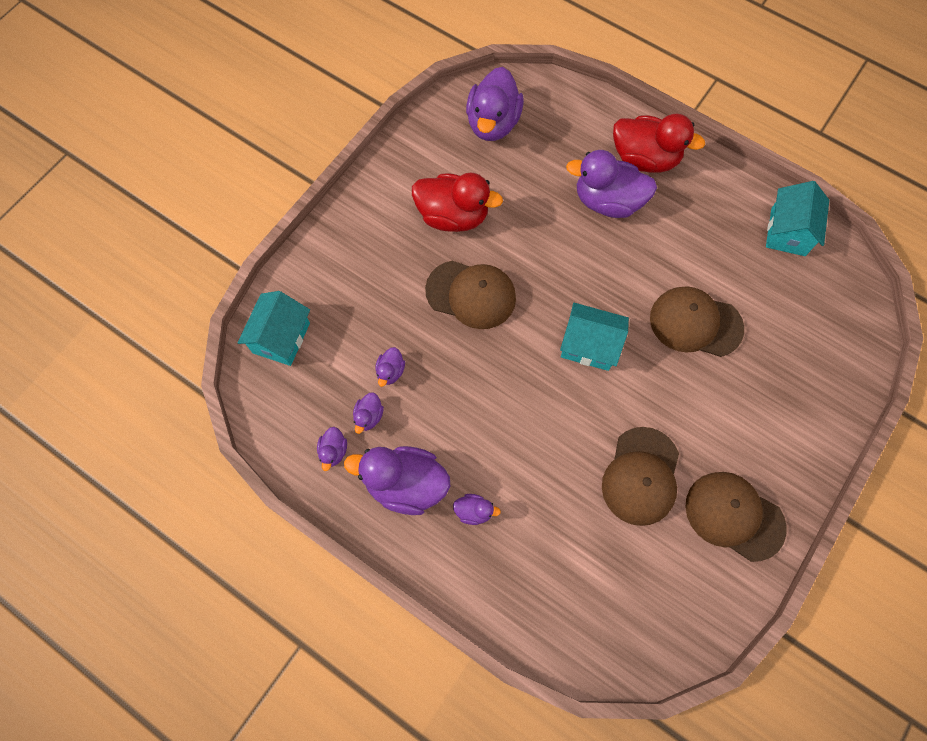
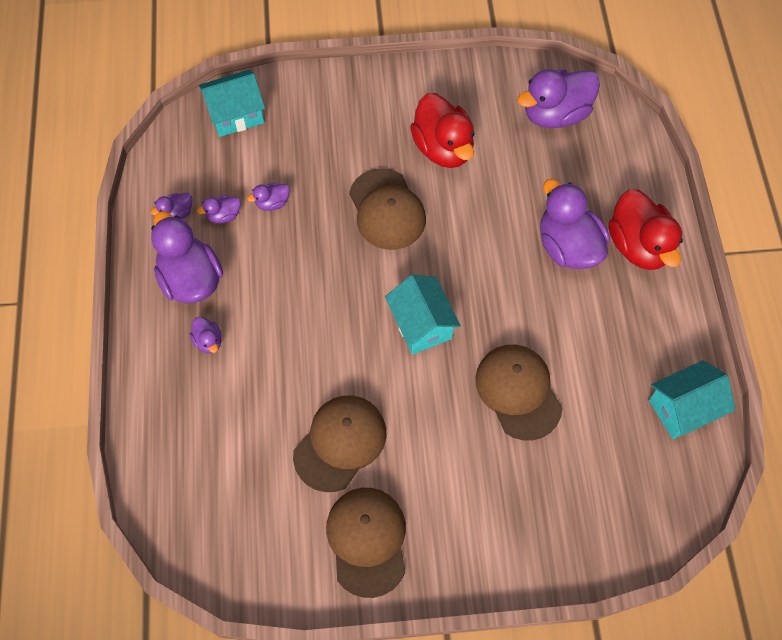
camera: 50 degrees right, 5 degrees down
brown cap [602,427,679,526] -> brown cap turned 150 degrees clockwise [293,396,386,492]

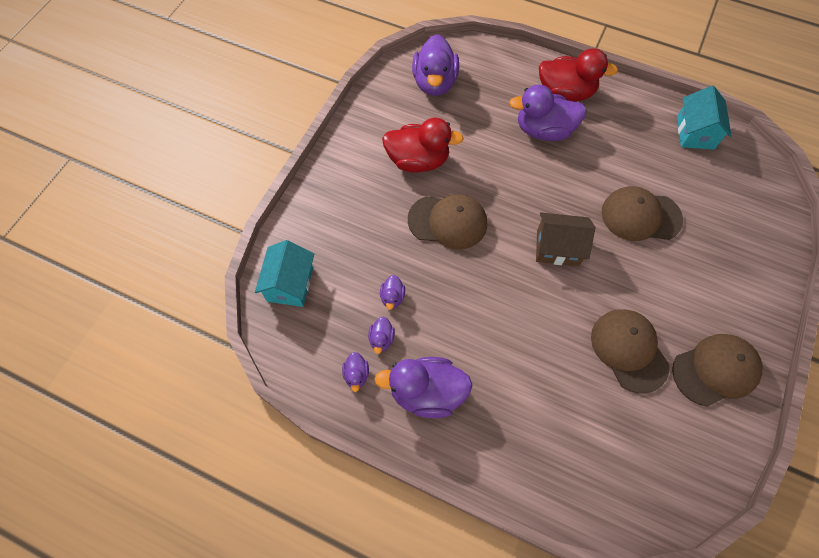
camera: 60 degrees left, 0 degrees up
purple duck [190,317,222,354] -> none
brown cap [326,488,406,598] -> brown cap turned 135 degrees clockwise [672,334,763,407]
turquoise house [385,275,461,355] -> brown house [536,212,595,266]

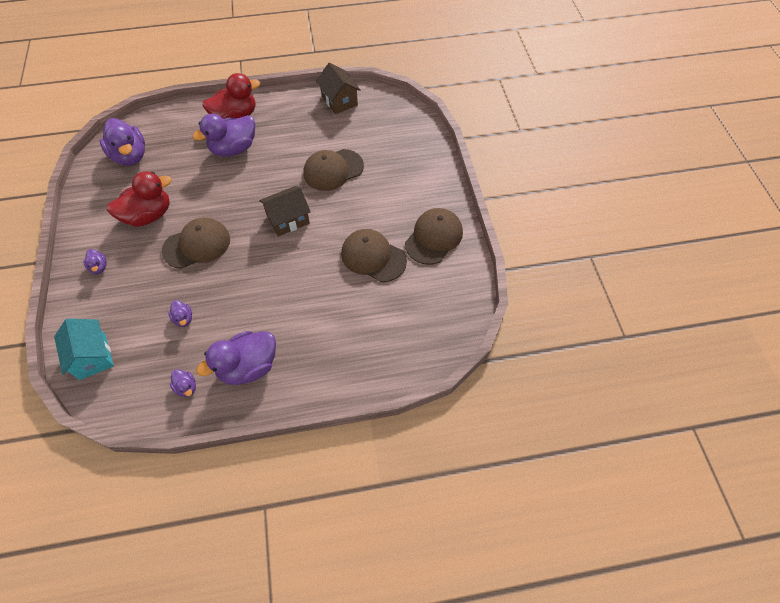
camera: 35 degrees left, 5 degrees down
purple duck [368,316,395,354] -> purple duck moved to [83,249,107,274]
turquoise house [677,85,732,150] -> brown house [316,63,361,114]

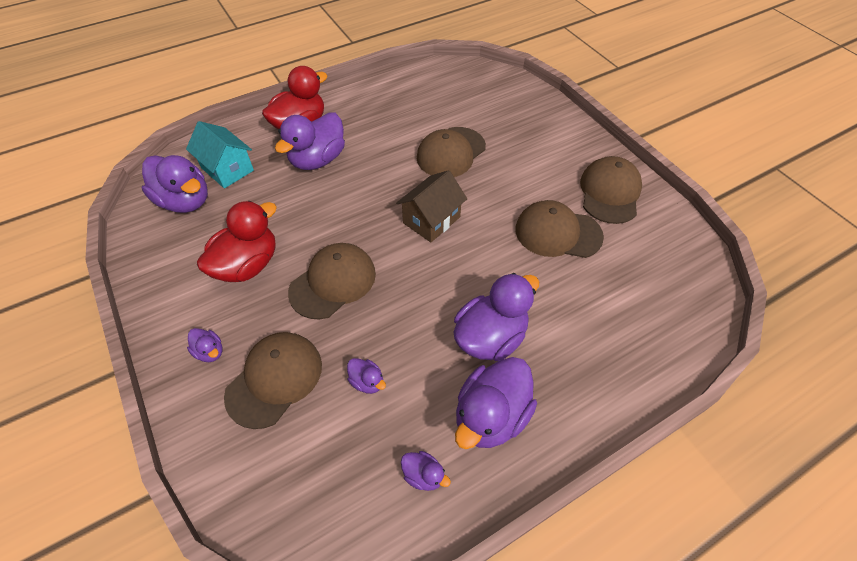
camera: 20 degrees left, 5 degrees down
turquoise house [54,319,114,380] -> turquoise house moved to [186,121,254,188]
brown house [316,63,361,114] -> none
none -> brown cap [224,332,322,429]
none -> purple duck [453,273,540,361]

